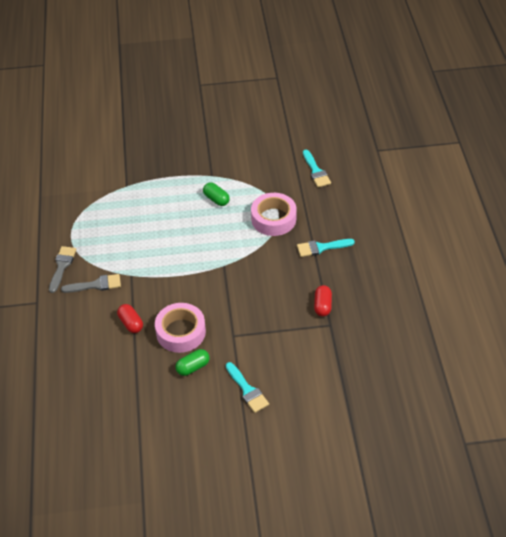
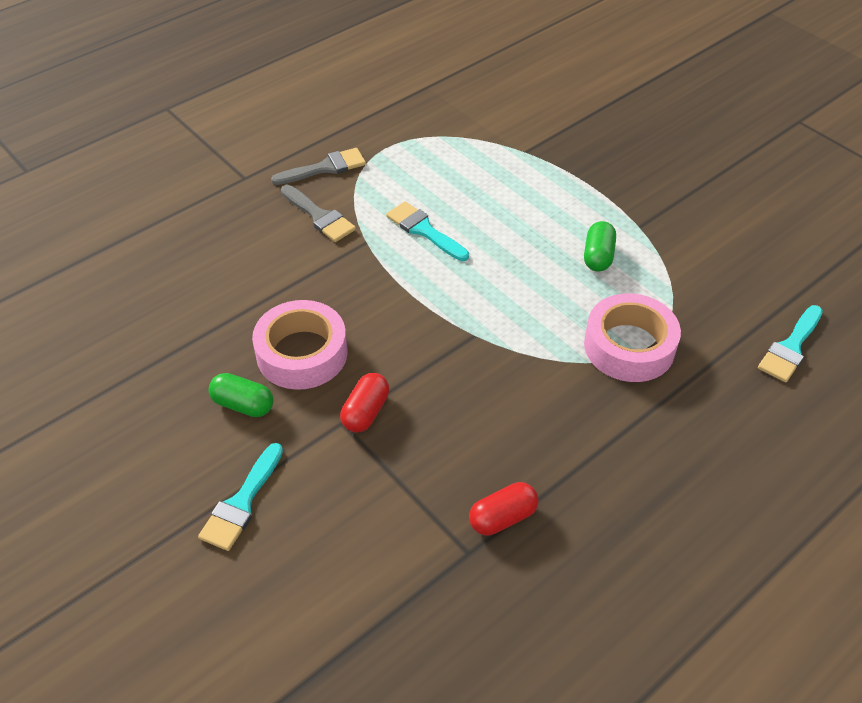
camera: 55 degrees right, 0 degrees up
red capsule [117,304,143,333] -> red capsule moved to [340,373,389,432]
turquoise brush [297,239,355,257] -> turquoise brush moved to [386,201,469,261]

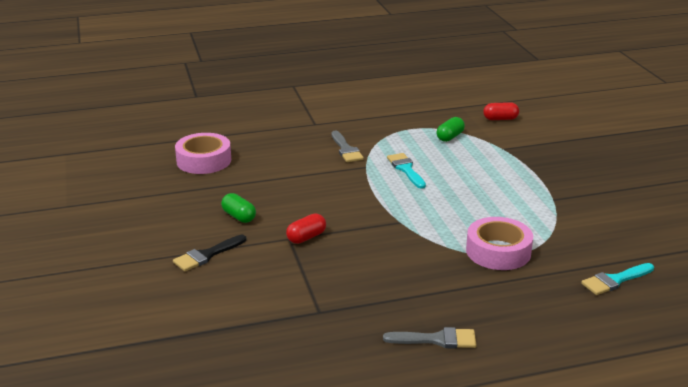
camera: 25 degrees right, 20 degrees down
turquoise brush [198,443,283,551] -> black brush [173,235,246,271]
pink tape [252,300,347,390] -> pink tape moved to [175,133,231,174]
grey brush [271,148,366,185] -> grey brush moved to [383,327,476,349]
red capsule [469,482,539,536] -> red capsule moved to [483,102,519,120]
green capsule [584,221,616,272] -> green capsule moved to [436,117,465,142]

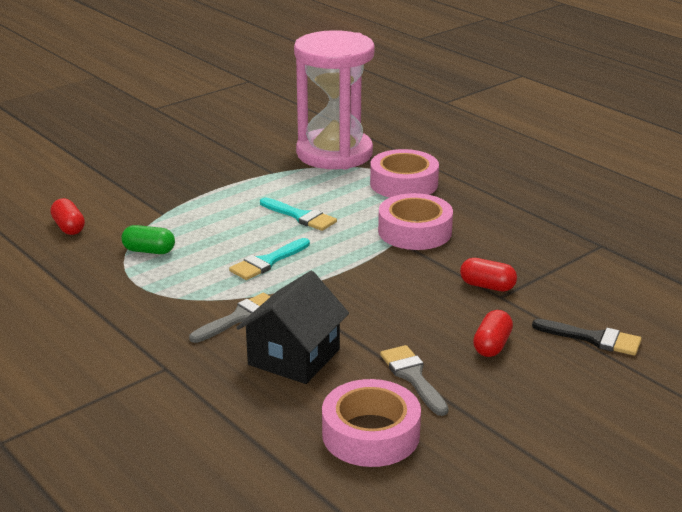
camera: 115 degrees left, 0 degrees up
green capsule [221,193,256,223] -> red capsule [473,310,513,357]
grey brush [383,327,476,349] -> grey brush moved to [380,345,449,416]
turquoise brush [581,263,654,295] -> turquoise brush moved to [260,197,337,231]
none -> black house [236,271,349,384]
none -> pink hourglass [294,30,374,169]
none -> pink tape [378,193,453,250]

